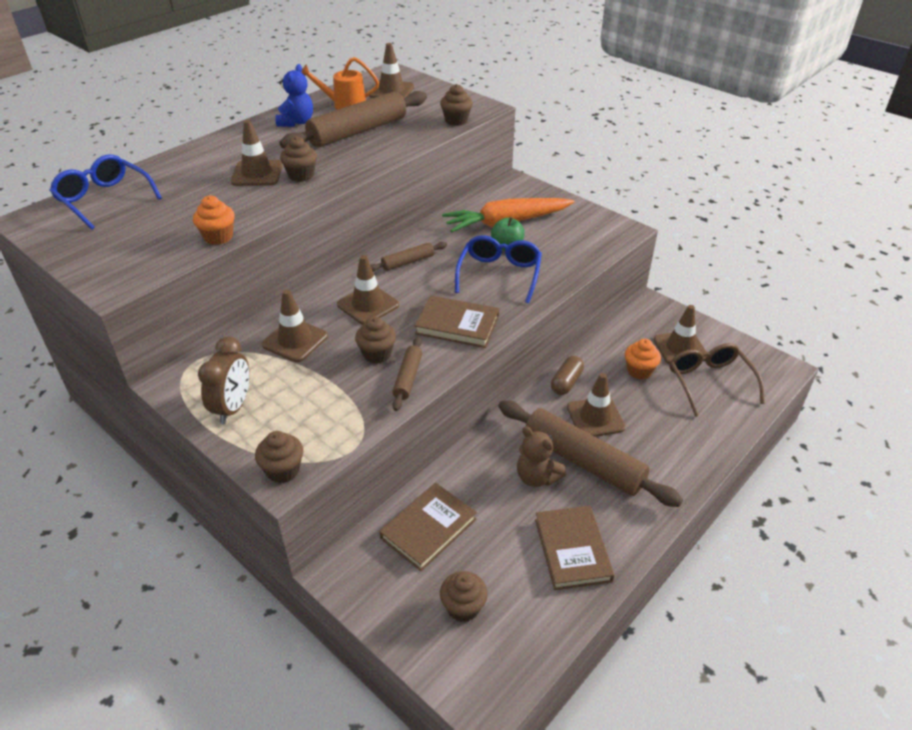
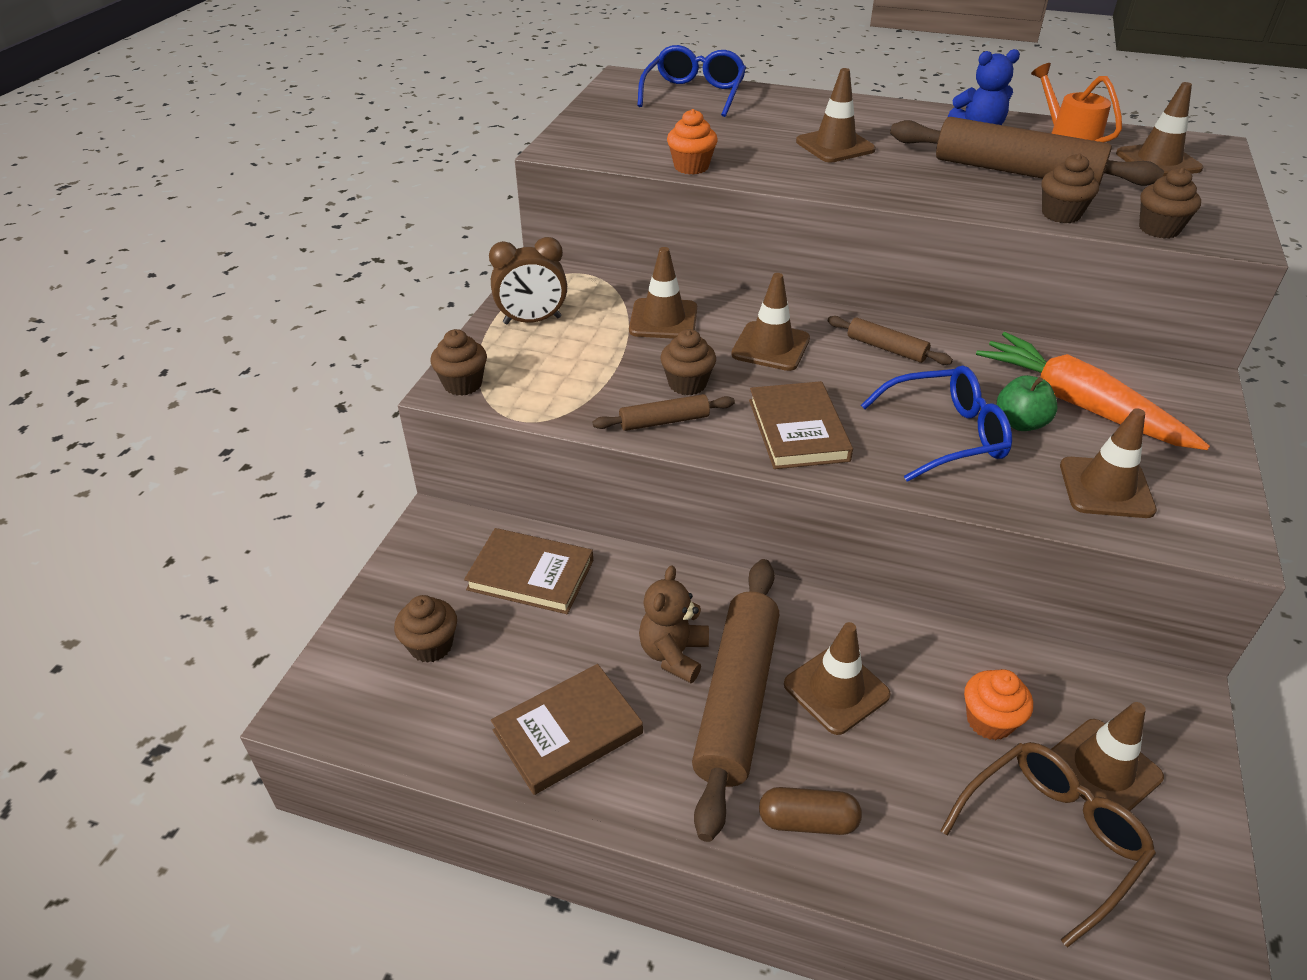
camera: 65 degrees right, 0 degrees up
brown cupcake [280,136,317,182] -> brown cupcake moved to [1042,154,1099,223]
brown capsule [551,356,584,395] -> brown capsule moved to [759,787,862,835]
none -> brown traffic cone [1060,408,1157,518]

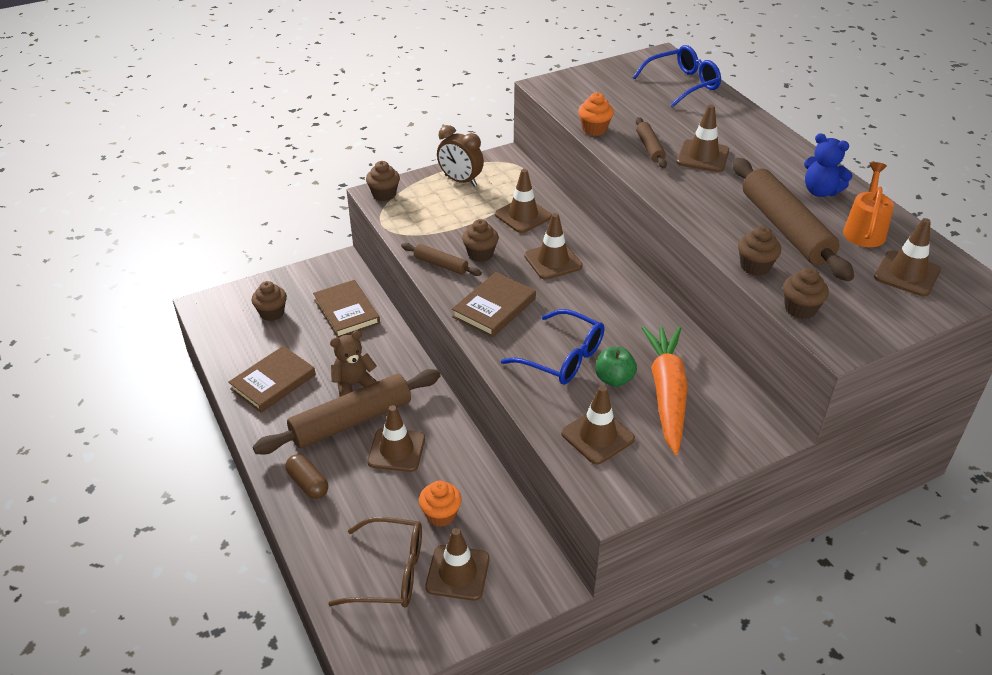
camera: 45 degrees right, 0 degrees up
brown book [491,664,643,795] -> brown book turned 60 degrees counterclockwise [228,346,316,413]
brown rolling pin [828,316,953,365] -> brown rolling pin moved to [636,117,667,168]

